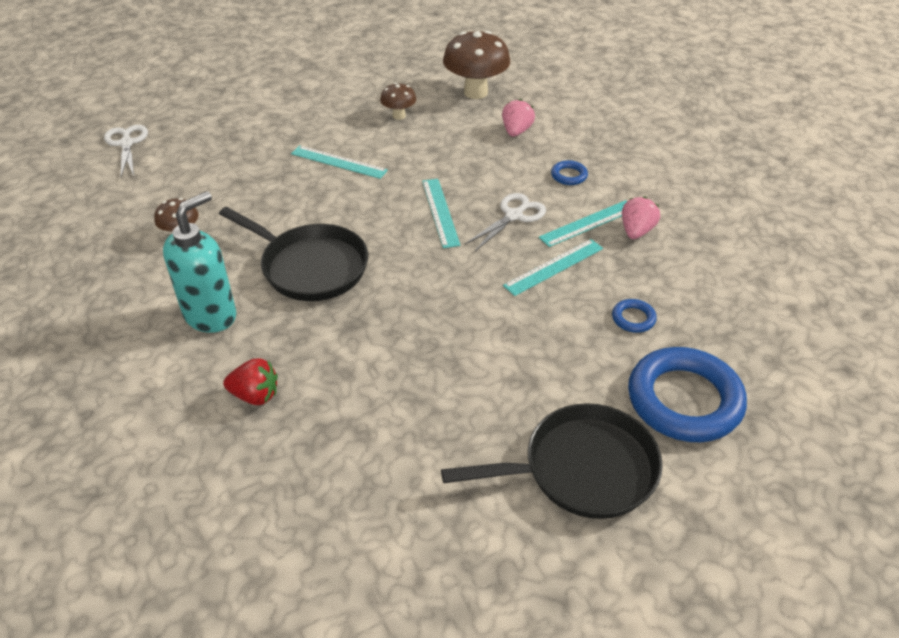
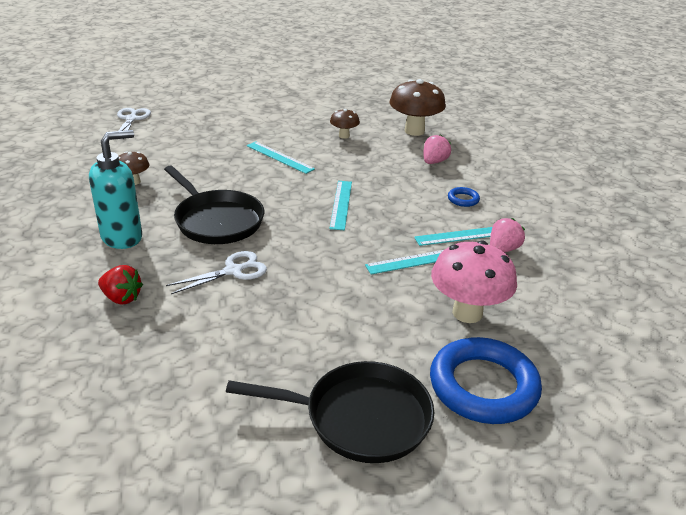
camera: 15 degrees right, 10 degrees down
white scissors [465,193,546,251] -> white scissors moved to [166,251,267,294]
blue ring [612,299,657,333] -> pink mushroom [431,241,517,323]

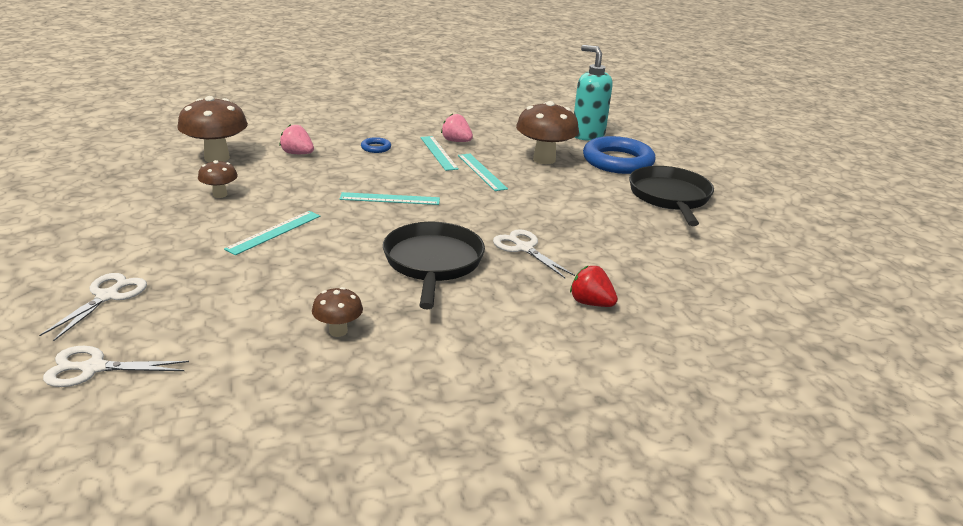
camera: 95 degrees left, 5 degrees down
turquoise soap dispenser [89,130,142,249] -> turquoise soap dispenser moved to [574,45,613,141]
red strawberry [98,265,143,305] -> red strawberry turned 75 degrees counterclockwise [570,266,618,307]
black pan [164,166,264,244] -> black pan turned 45 degrees counterclockwise [383,222,485,309]
pink mushroom [431,241,517,323] -> brown mushroom [516,101,579,164]
none -> white scissors [39,273,147,341]

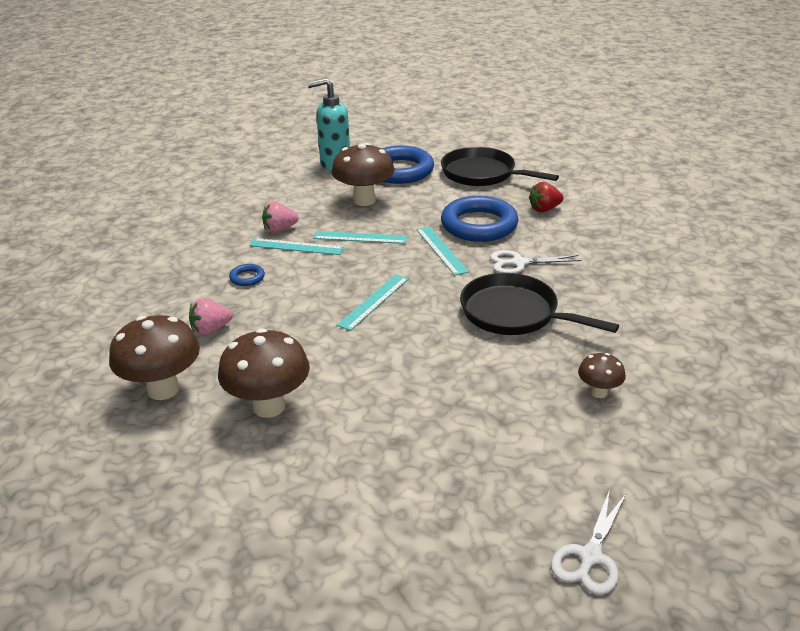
camera: 55 degrees left, 5 degrees up
white scissors [39,273,147,341] -> none
brown mushroom [198,160,238,198] -> brown mushroom [218,328,310,418], size x1.91
turquoise ruler [224,211,320,255] -> turquoise ruler moved to [416,226,469,276]
red strawberry [570,266,618,307] -> red strawberry moved to [529,182,564,212]
none -> blue ring [441,196,518,242]

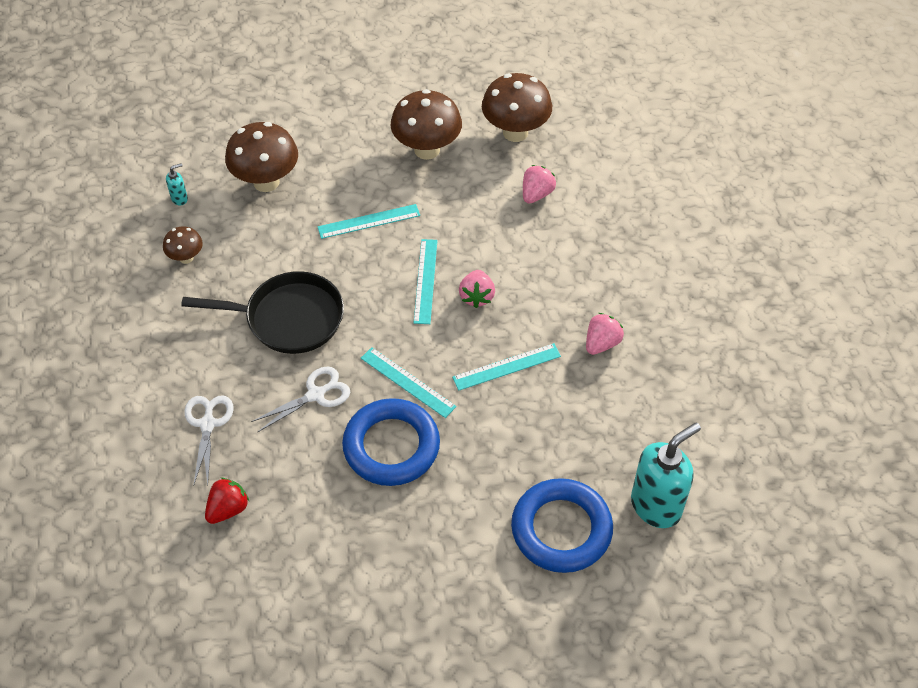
camera: 150 degrees right, 20 degrees up
blue ring [229,264,265,286] -> none
turquoise ruler [249,238,344,255] -> turquoise ruler moved to [318,204,420,239]
brown mushroom [331,143,395,206] -> brown mushroom moved to [225,122,298,192]
black pan [441,147,559,186] -> none
red strawberry [529,182,564,212] -> red strawberry moved to [205,478,249,524]
white scissors [551,489,626,595] -> white scissors moved to [184,395,234,486]
none -> turquoise soap dispenser [166,163,188,205]
none -> pink strawberry [459,270,495,308]

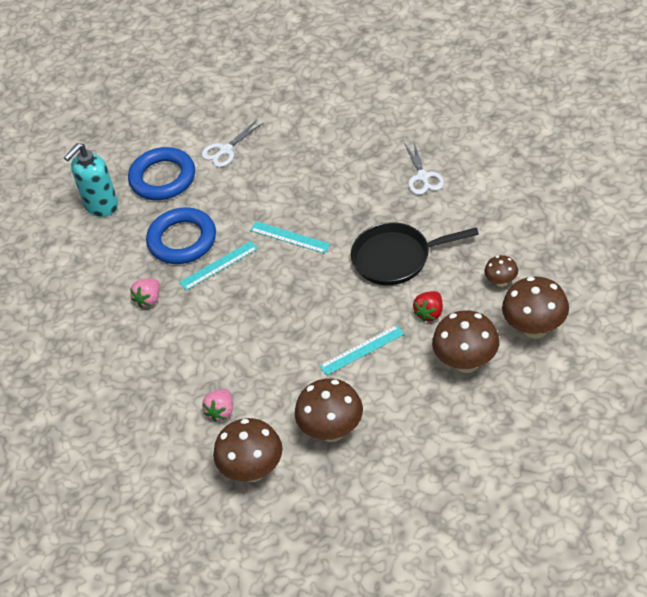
camera: 175 degrees right, 5 degrees down
turquoise soap dispenser [166,163,188,205] -> brown mushroom [502,276,569,339]
red strawberry [205,478,249,524] -> red strawberry moved to [413,291,443,322]
white scissors [251,367,350,433] -> white scissors moved to [201,120,263,167]
blue ring [342,398,440,486] -> blue ring moved to [146,207,216,264]
turquoise ruler [414,239,438,324] -> none
pink strawberry [459,270,495,308] -> none

